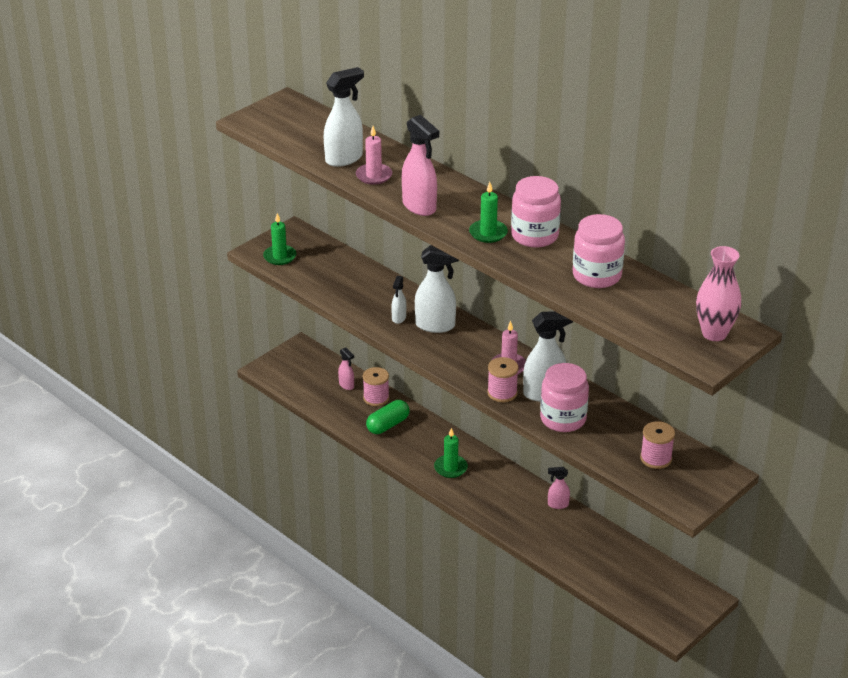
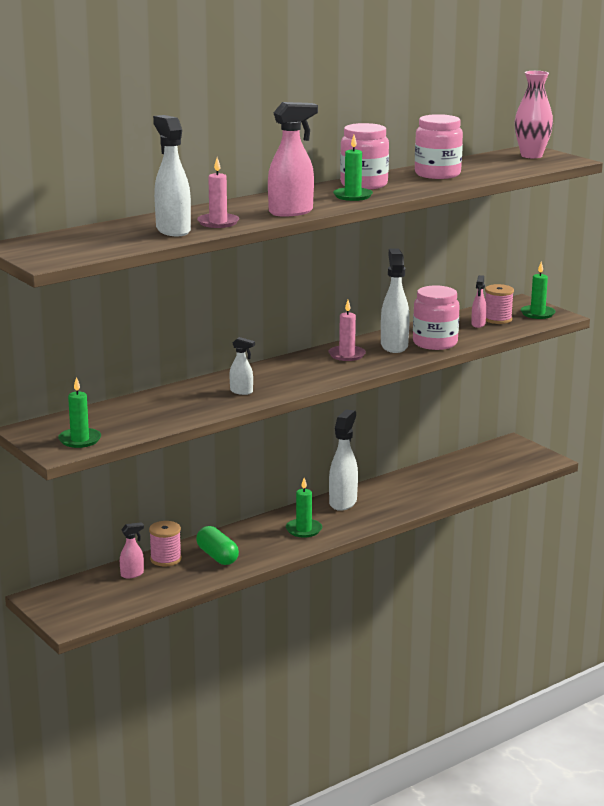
camera: 80 degrees left, 15 degrees down
white spray bottle [415,245,459,333] -> white spray bottle moved to [329,409,358,511]
pink spool [487,357,519,402] -> none
pink spray bottle [548,467,570,509] -> pink spray bottle moved to [471,275,487,328]
none -> green candle [521,262,555,319]

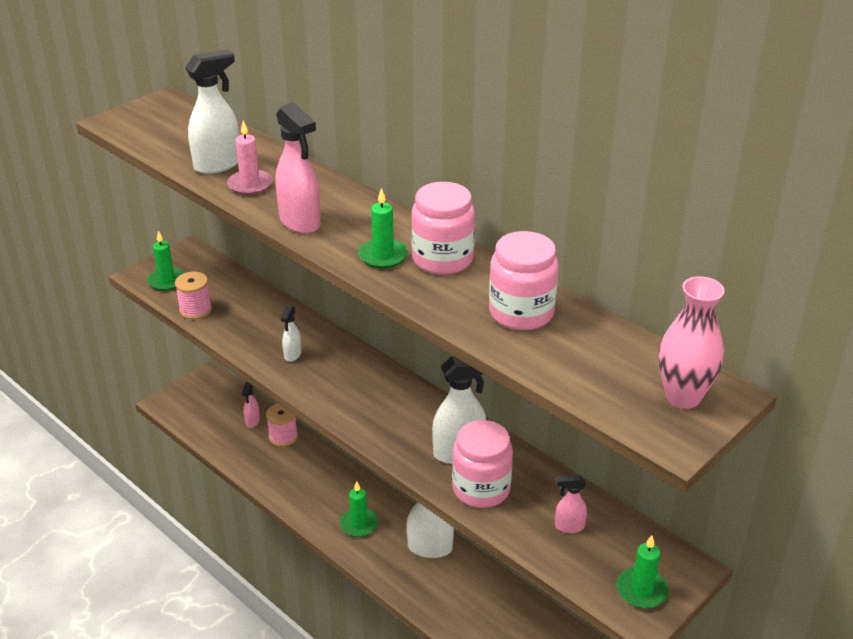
camera: 80 degrees right, 15 degrees up
pink spray bottle [120,522,144,578] -> pink spray bottle turned 45 degrees clockwise [242,382,260,428]
green capsule [196,526,239,565] -> none
pink candle [329,300,366,361] -> none
pink spool [485,284,514,324] -> pink spool moved to [175,272,212,319]

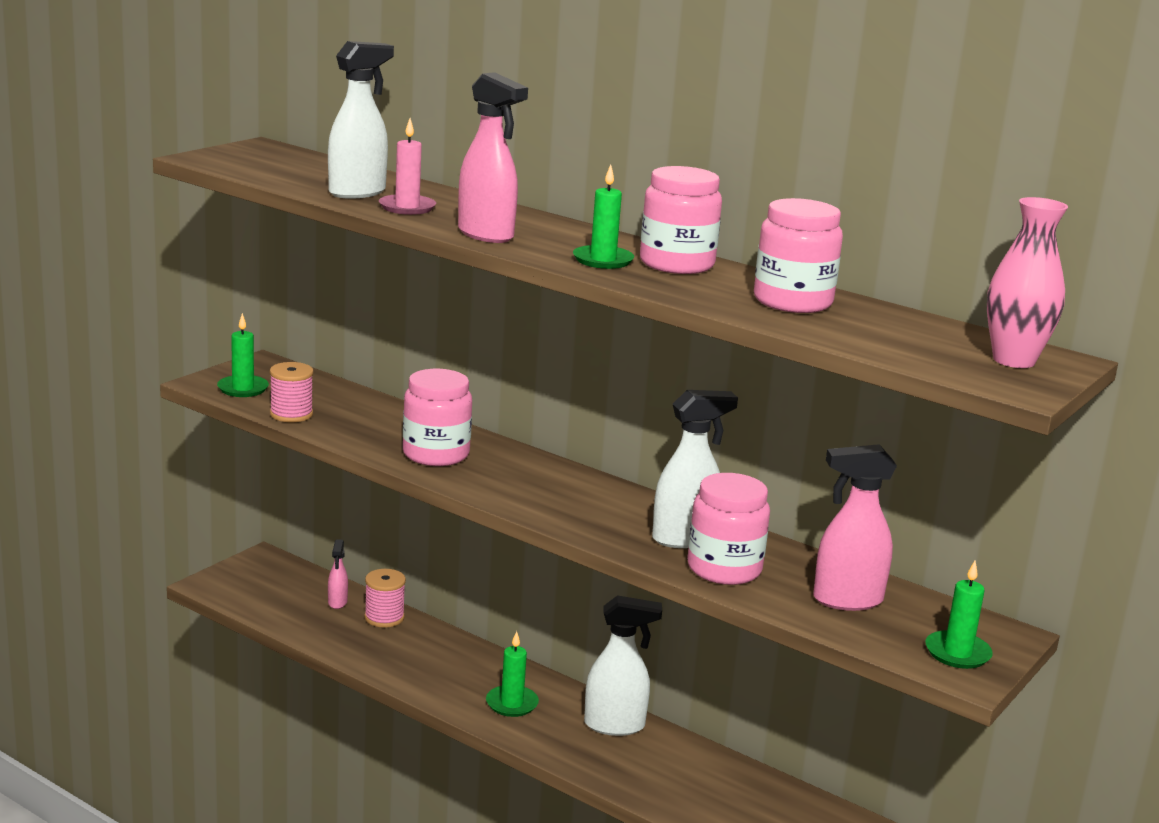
camera: 10 degrees left, 15 degrees down
white spray bottle [281,306,301,362] -> pink jar [403,369,472,466]
pink spray bottle [555,475,587,533] -> pink spray bottle [813,444,897,611], size x1.87

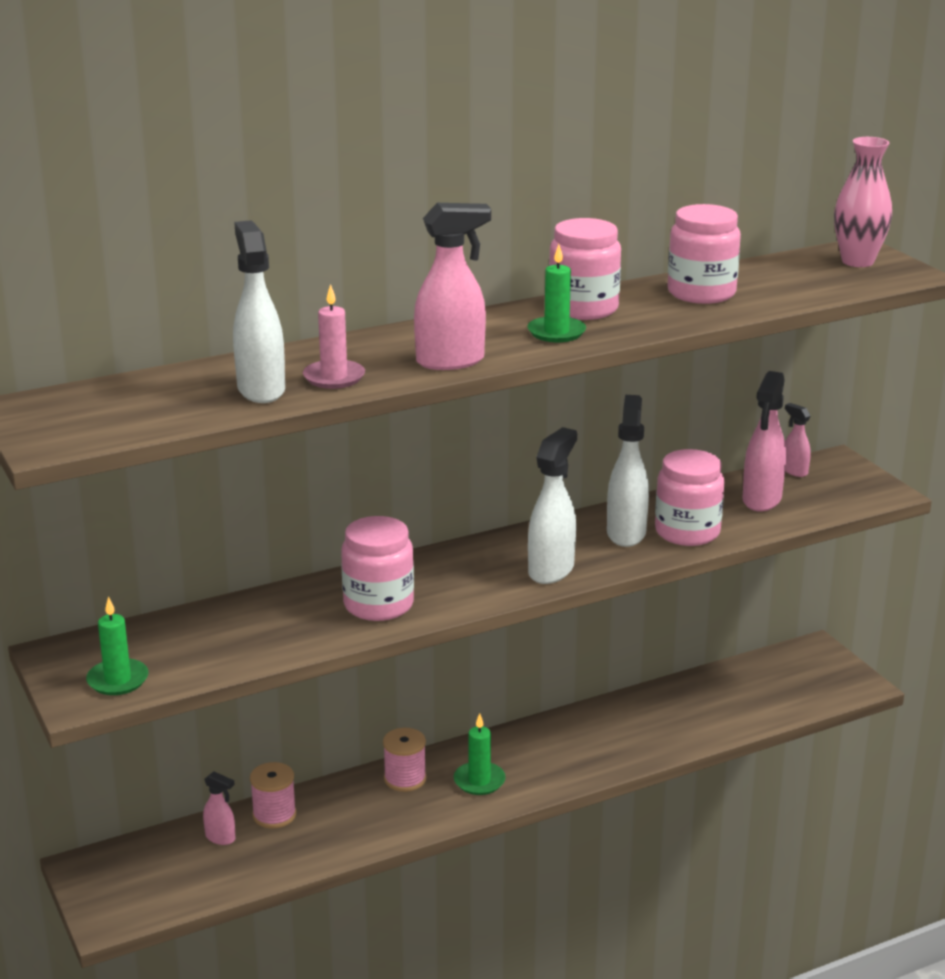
camera: 60 degrees left, 5 degrees up
pink spool [270,362,313,422] -> pink spool moved to [383,728,426,792]
white spray bottle [584,595,662,736] -> white spray bottle moved to [528,427,577,584]
green candle [925,561,993,669] -> none
none -> pink spray bottle [785,403,811,477]

